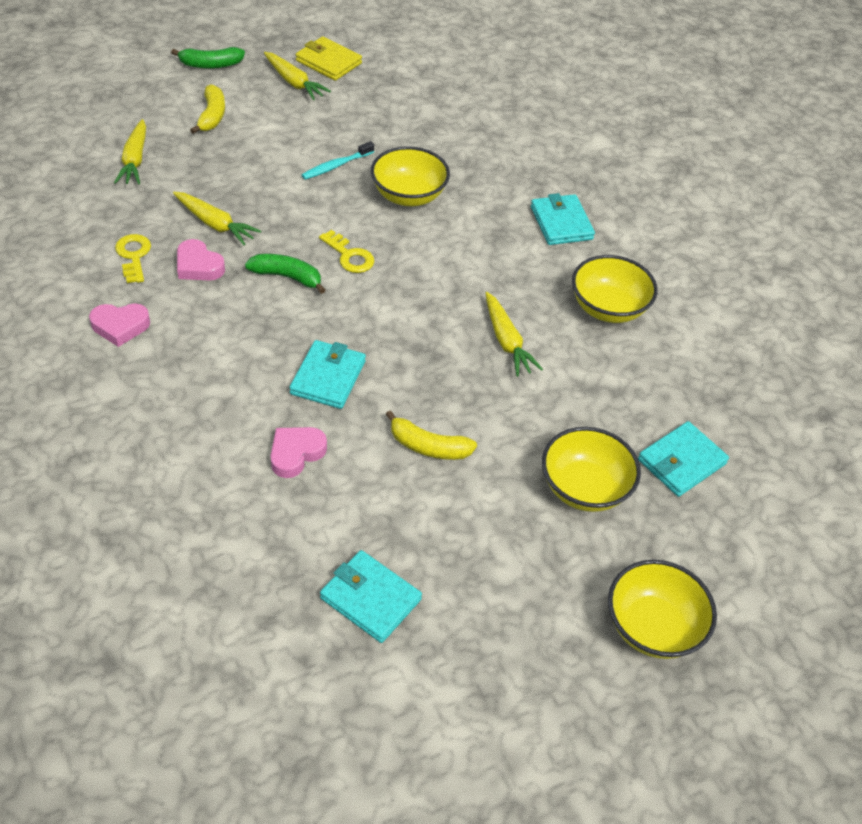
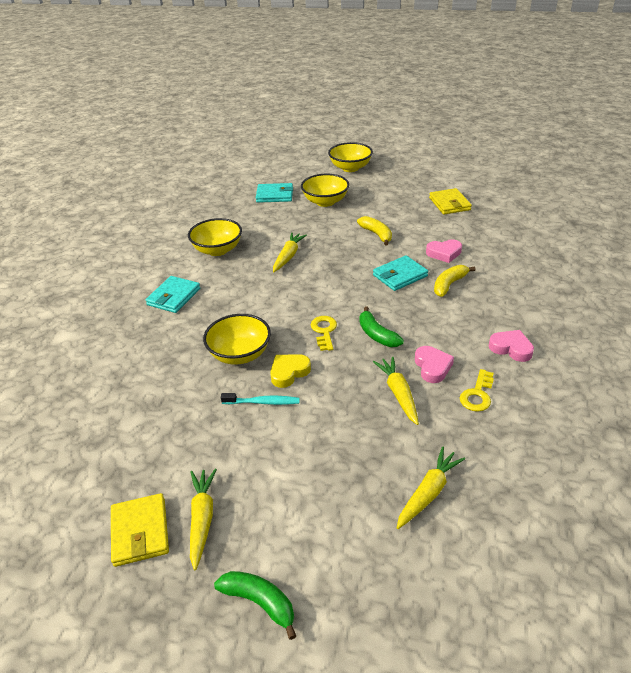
camera: 135 degrees left, 10 degrees down
yellow banana [190,84,225,134] -> yellow banana moved to [434,265,476,297]
turquoise wallet [320,550,422,643] -> yellow wallet [429,188,472,215]
none -> yellow heart [270,354,311,388]

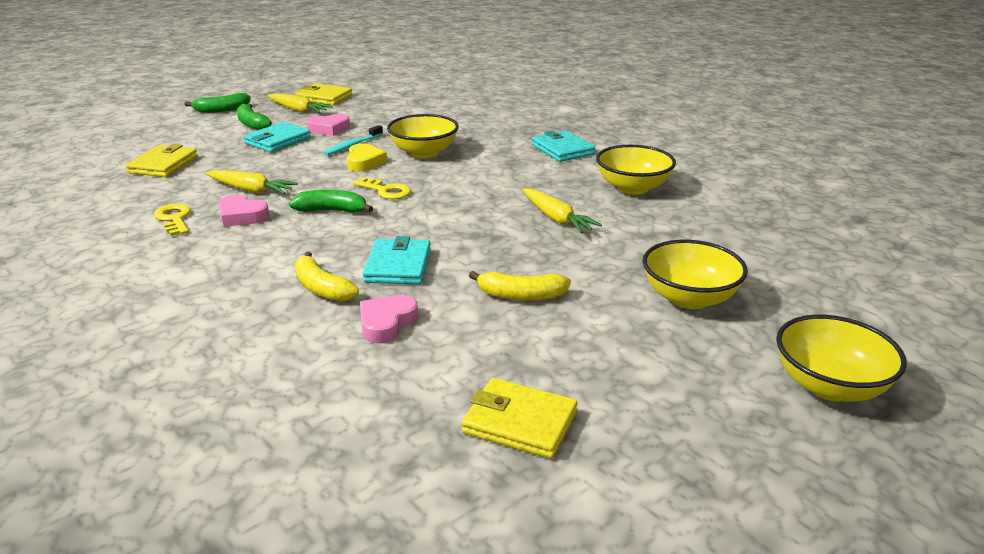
camera: 125 degrees right, 10 degrees down
turquoise wallet [256,183,293,203] -> turquoise wallet moved to [244,122,311,152]
yellow carrot [397,446,465,529] -> yellow wallet [126,144,198,177]
yellow banana [434,265,476,297] -> yellow banana turned 150 degrees clockwise [295,252,359,302]
pink heart [489,330,534,362] -> pink heart moved to [307,114,350,136]
none -> green banana [237,104,272,130]

